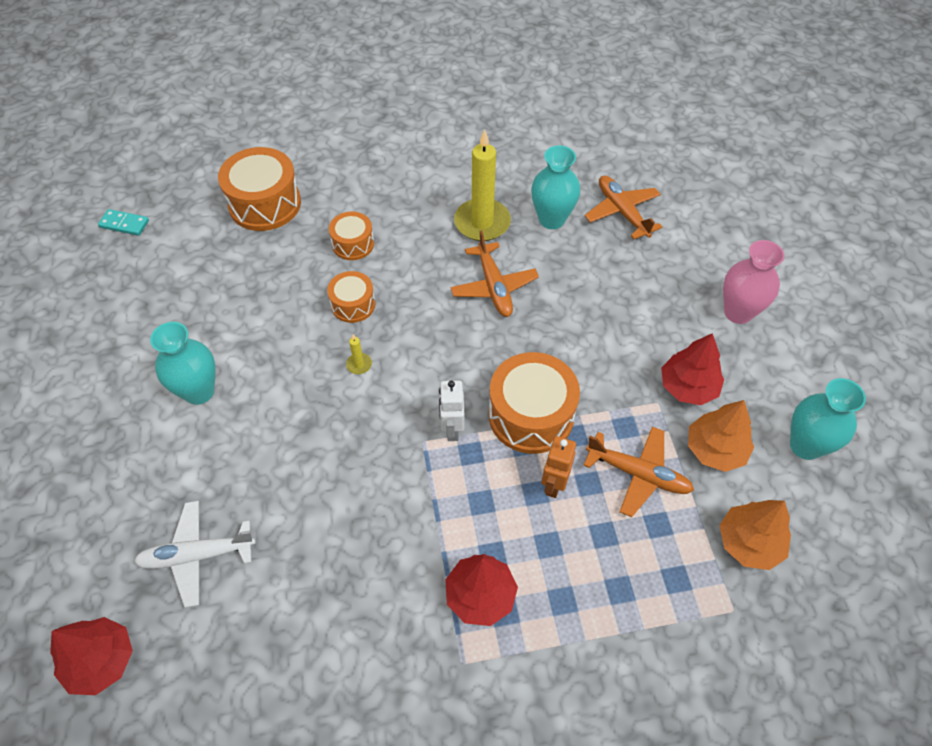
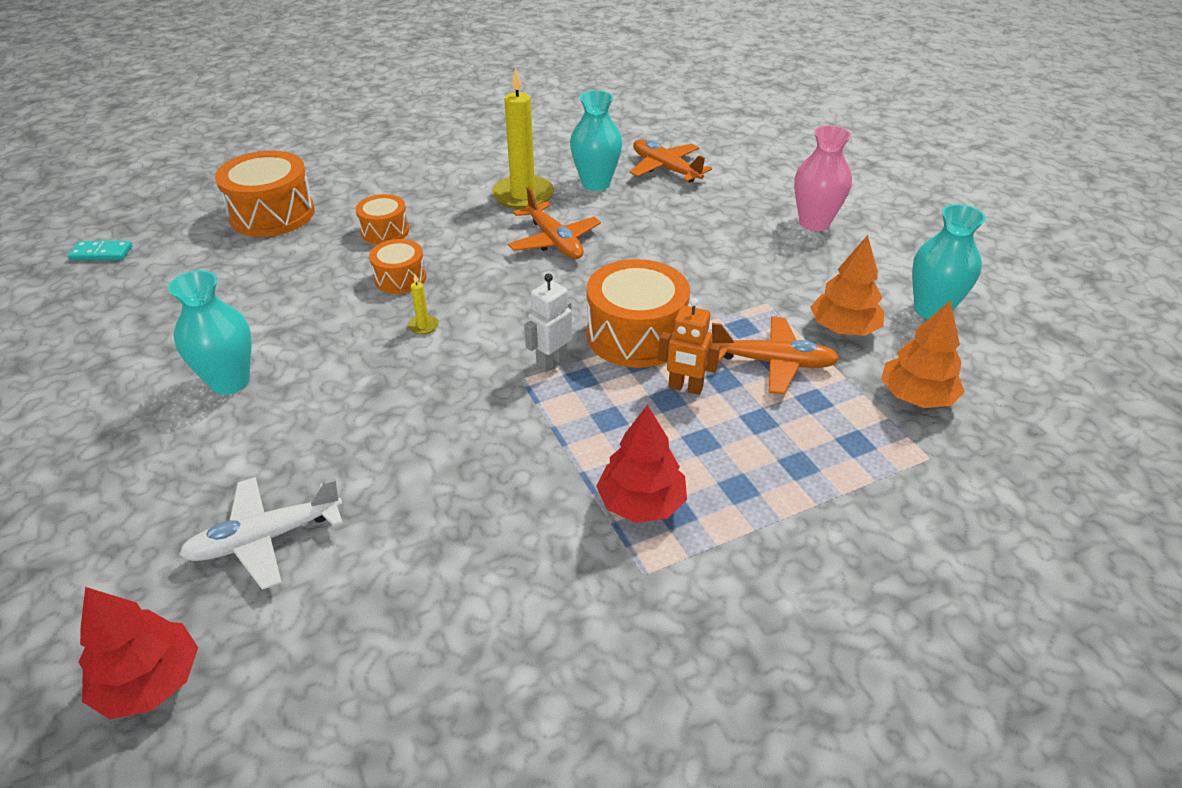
camera: 15 degrees left, 15 degrees down
white robot [439,381,464,441] -> white robot turned 60 degrees clockwise [524,273,572,372]
orange robot [542,436,576,498] -> orange robot turned 75 degrees counterclockwise [658,298,720,395]
red tree [661,333,724,405] -> none

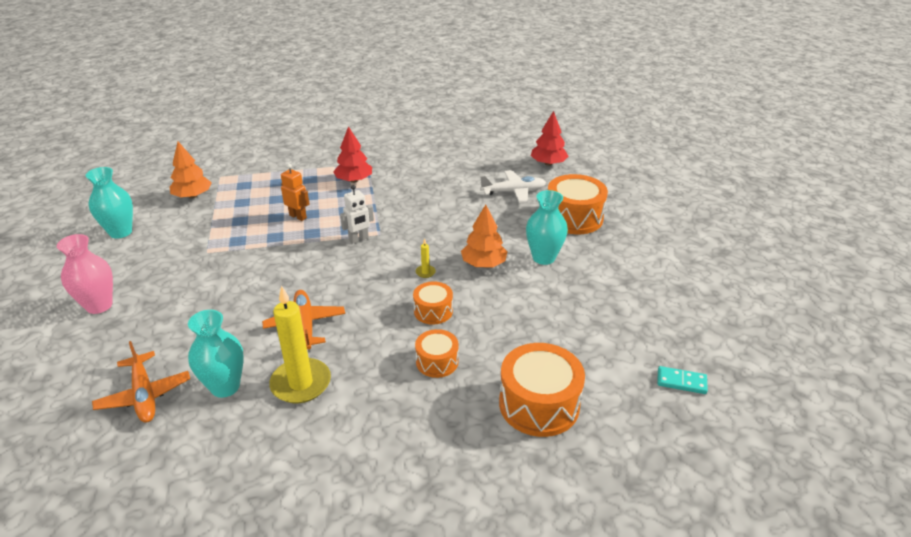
camera: 165 degrees left, 5 degrees down
orange drum [587,259,690,368] -> orange drum moved to [548,174,608,234]
orange plane [711,316,840,395] -> none
orange tree [810,235,884,336] -> orange tree moved to [461,205,507,267]

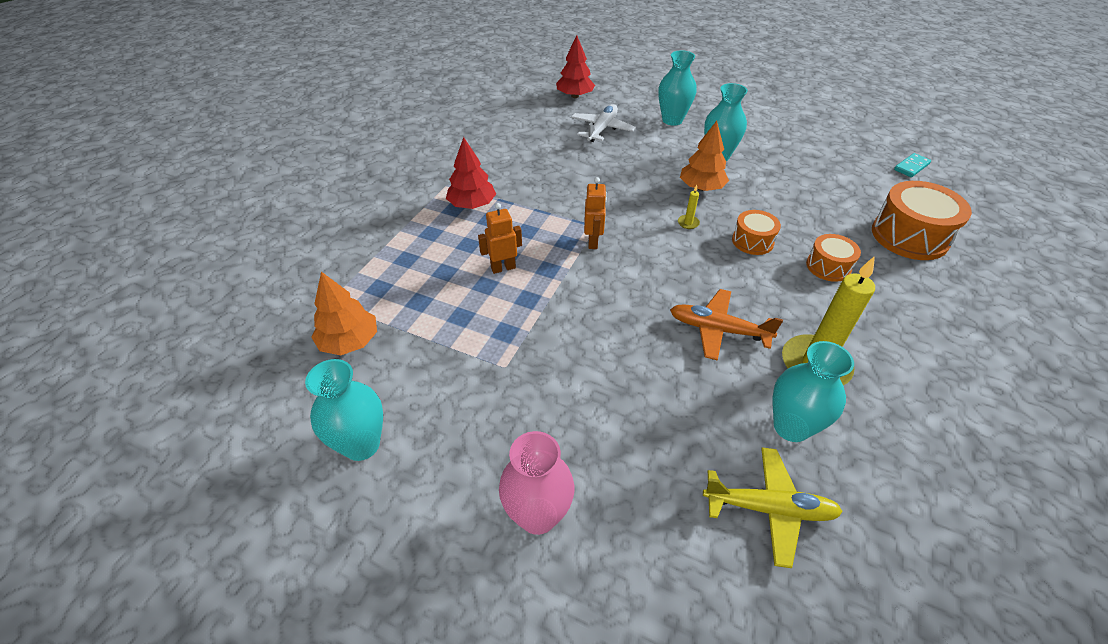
camera: 55 degrees left, 10 degrees up
orange plane [92,341,190,423] -> yellow plane [703,447,843,568]
white robot [340,185,374,244] -> orange robot [584,177,607,249]
orange drum [548,174,608,234] -> turquoise vase [658,50,696,126]

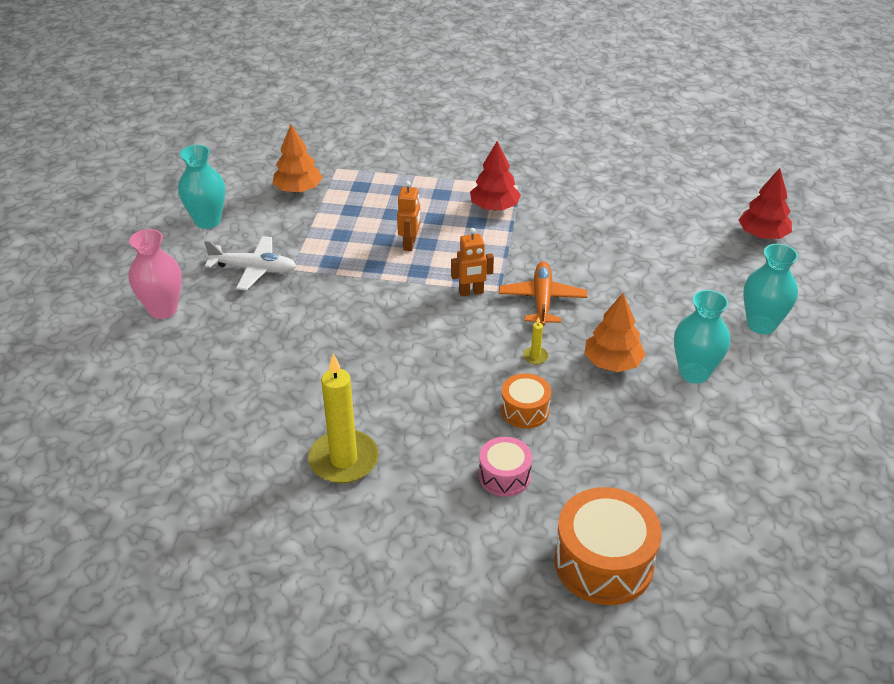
camera: 75 degrees right, 5 degrees down
orange robot [478,203,522,274] -> orange robot turned 45 degrees clockwise [397,181,421,251]
white plane [571,104,636,142] -> white plane moved to [204,236,296,291]
orange plane [670,289,783,361] -> orange plane moved to [499,261,587,326]
yellow plane [703,447,843,568] -> none
turquoise vase [773,341,854,442] -> none
orange drum [806,234,861,282] -> pink drum [479,437,532,497]
turquoise domino [894,153,931,177] -> none

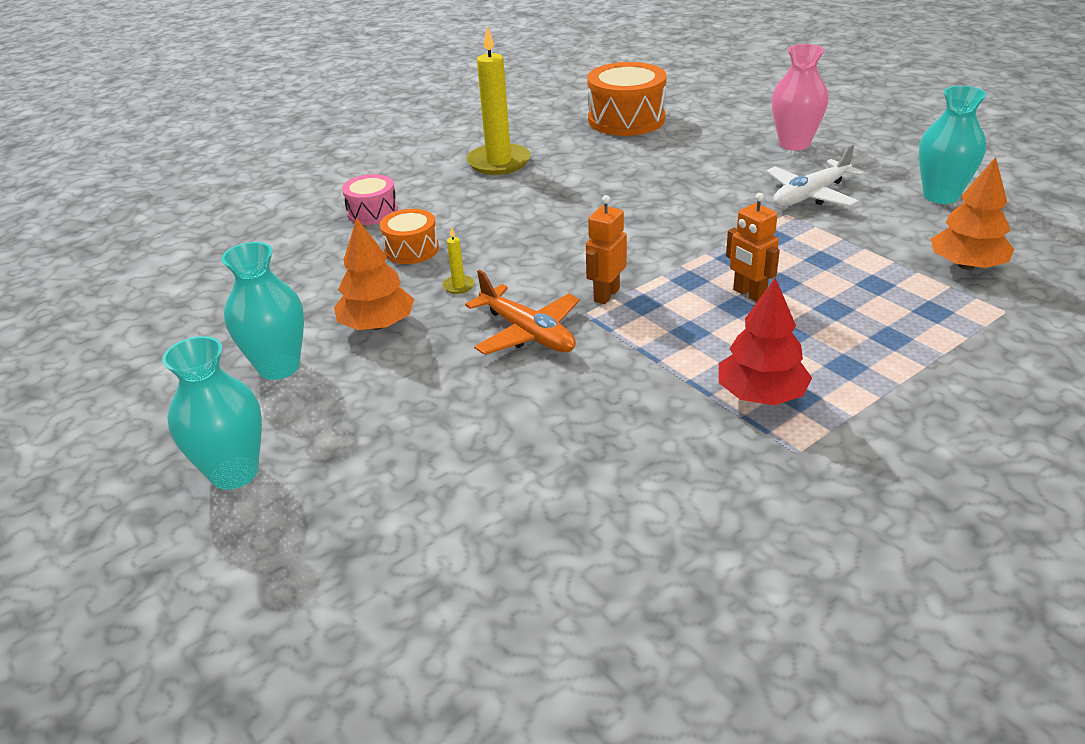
camera: 135 degrees right, 5 degrees down
orange drum [554,487,662,605] -> orange drum moved to [587,62,667,136]
red tree [739,168,792,239] -> none

